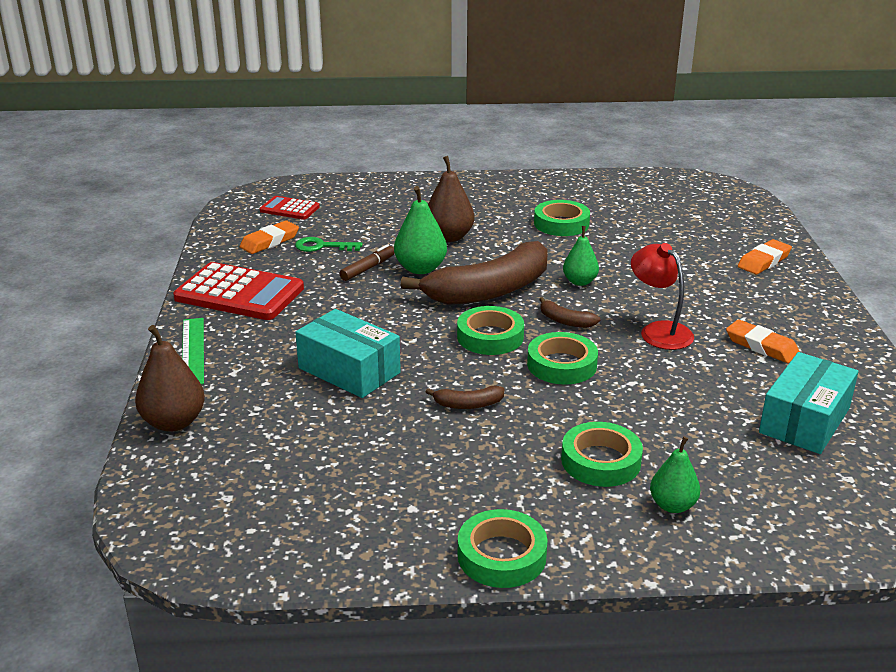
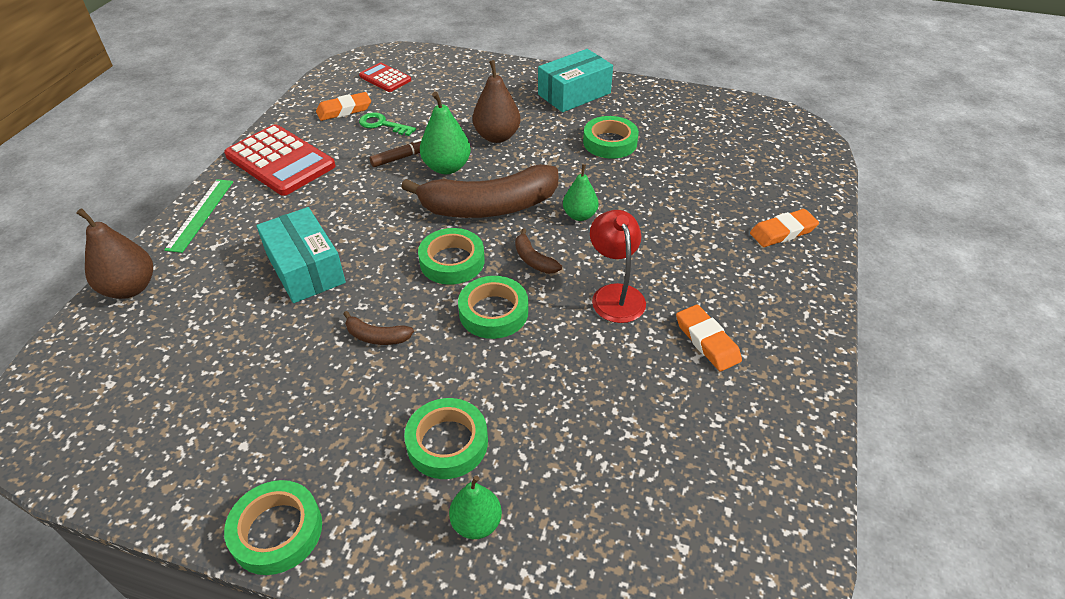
camera: 20 degrees right, 15 degrees up
turquoise box [759,352,859,454] -> turquoise box moved to [538,49,613,112]

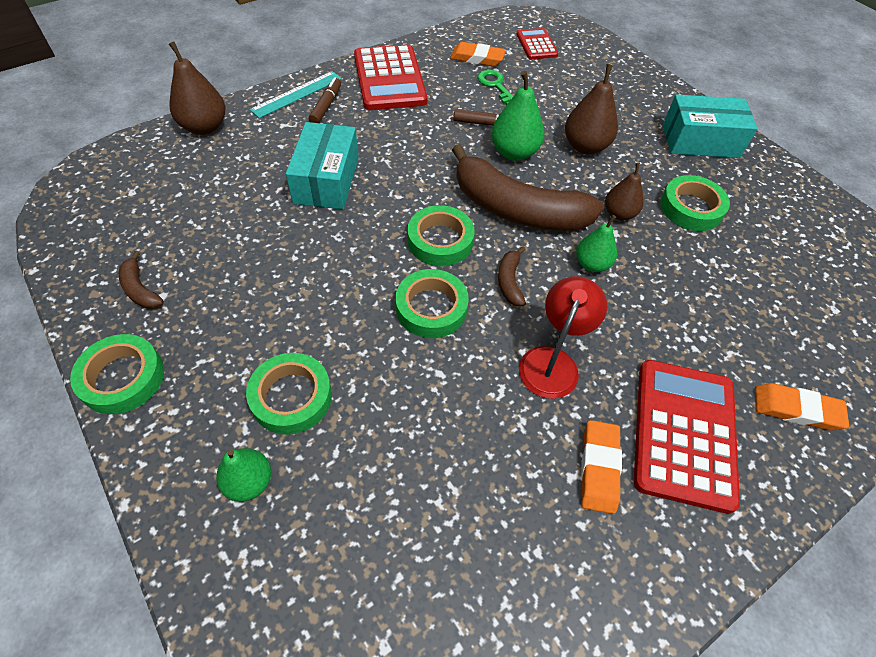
camera: 35 degrees right, 10 degrees up
green ruler [164,179,233,253] -> turquoise ruler [250,71,342,118]
brown banana [344,311,414,345] -> brown banana moved to [119,251,164,309]
none -> brown marker [309,77,341,123]
none -> brown pear [605,162,644,221]
none -> red calculator [634,360,740,514]

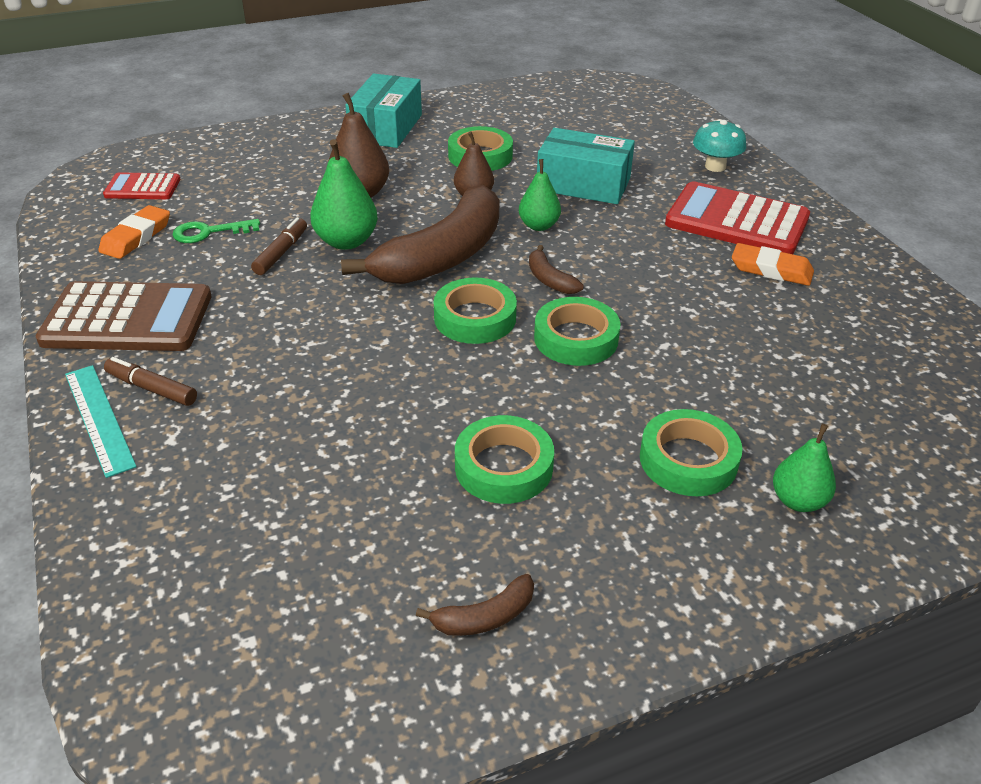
camera: 75 degrees left, 15 degrees down
green tape [70,334,164,414] -> green tape moved to [455,415,554,504]
brown pear [169,41,226,135] -> none
turquoise box [286,122,359,209] -> turquoise box moved to [537,128,635,204]
red calculator [354,44,427,110] -> brown calculator [35,281,211,351]
brown banana [498,246,526,306] -> brown banana turned 45 degrees clockwise [529,245,584,294]
red lamp [519,276,607,399] -> none
orange eraser [755,383,849,430] -> turquoise mushroom [693,119,746,172]

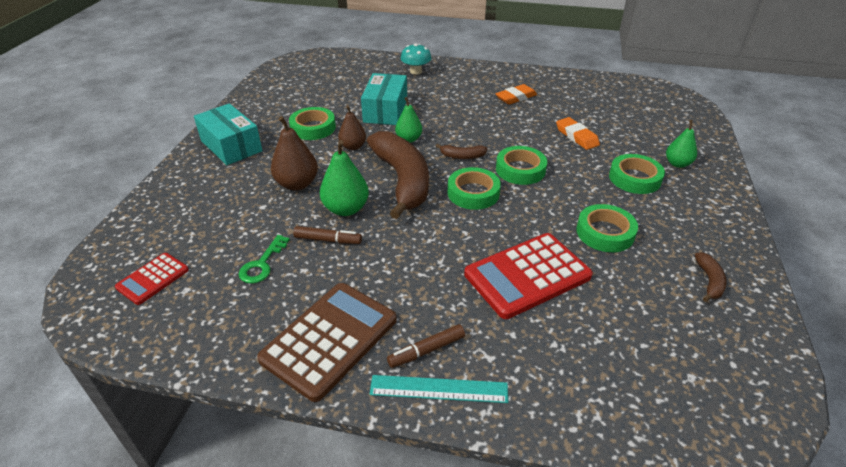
camera: 55 degrees left, 0 degrees up
orange eraser [98,205,170,259] -> orange eraser moved to [556,117,600,150]
brown marker [251,218,307,275] -> brown marker turned 135 degrees clockwise [293,226,362,244]
turquoise box [537,128,635,204] -> turquoise box turned 45 degrees counterclockwise [361,73,407,125]
red calculator [665,181,810,254] -> red calculator moved to [464,233,593,319]

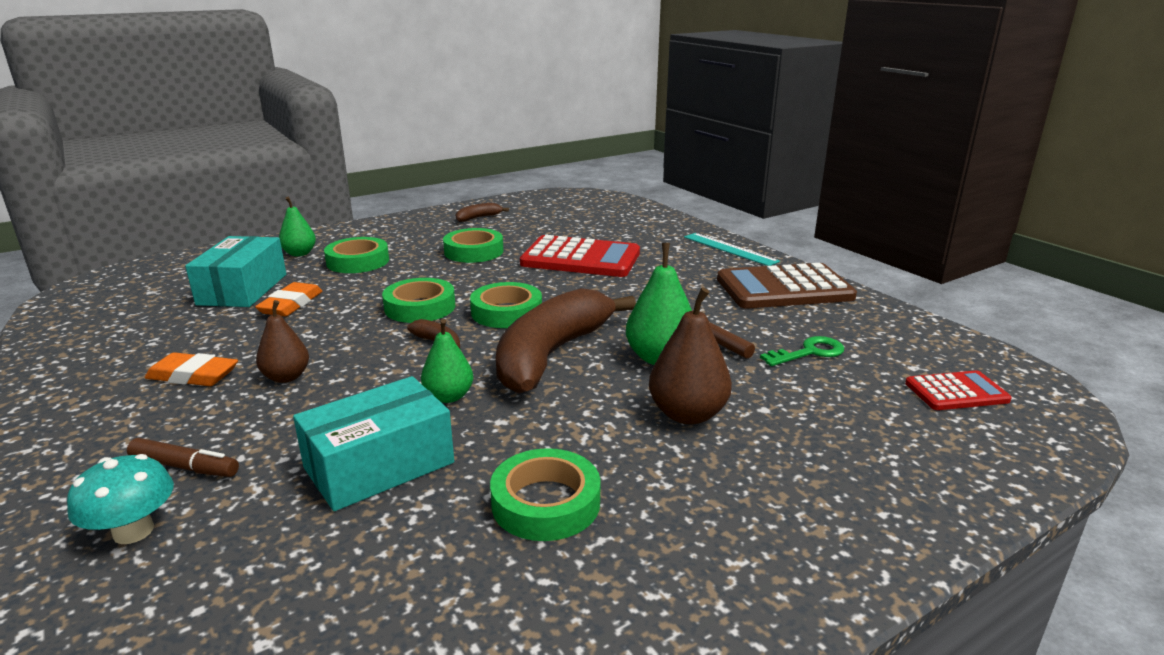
camera: 135 degrees left, 15 degrees down
turquoise box [194,103,262,165] -> turquoise box moved to [185,236,286,307]
brown pear [338,105,366,150] -> brown pear moved to [256,300,309,383]
brown marker [387,324,465,368] -> brown marker moved to [127,438,239,477]

